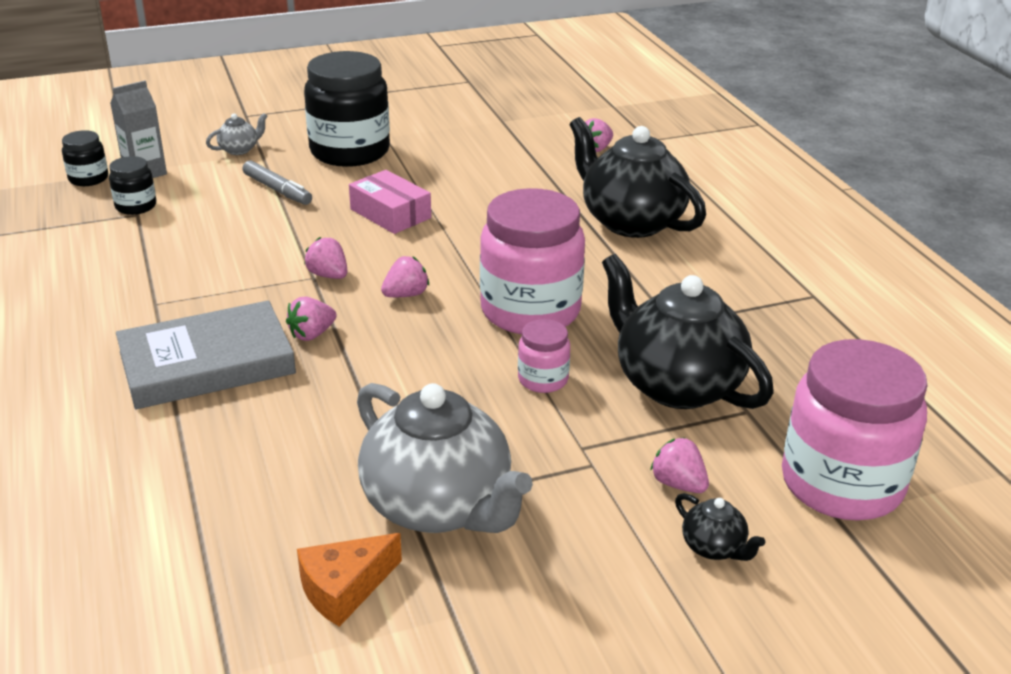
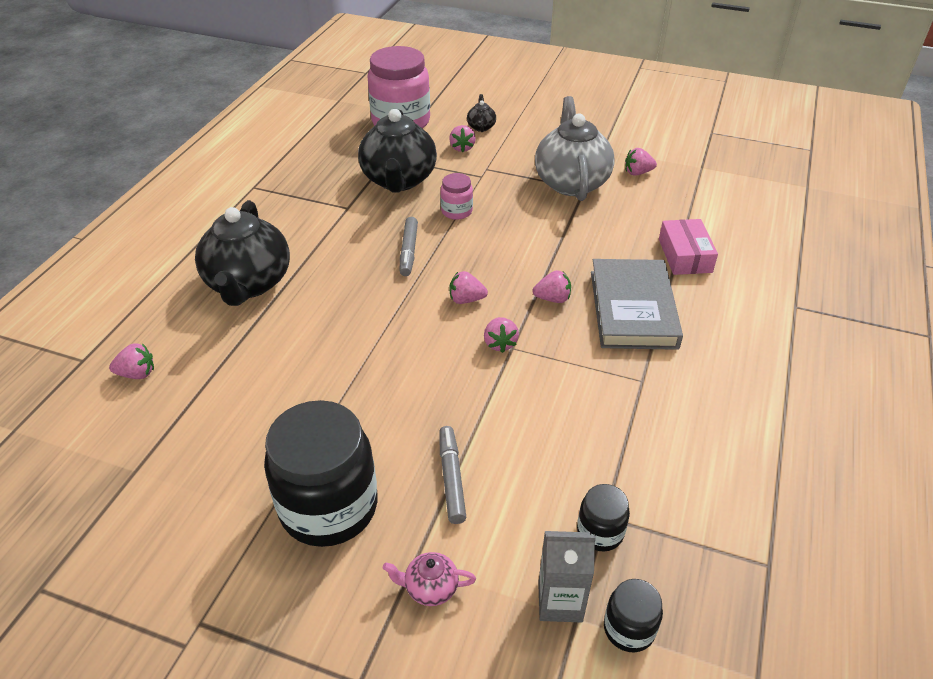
camera: 140 degrees left, 10 degrees up
grey book [116,300,296,409] -> grey book turned 75 degrees clockwise [591,259,683,350]
grey teapot [206,113,268,155] -> pink teapot [383,552,476,606]
orange cheese [297,533,402,627] -> pink strawberry [625,148,657,176]
pink box [349,170,431,234] -> pink box moved to [659,219,718,275]
pink jar [480,188,585,334] -> grey marker [400,217,418,276]

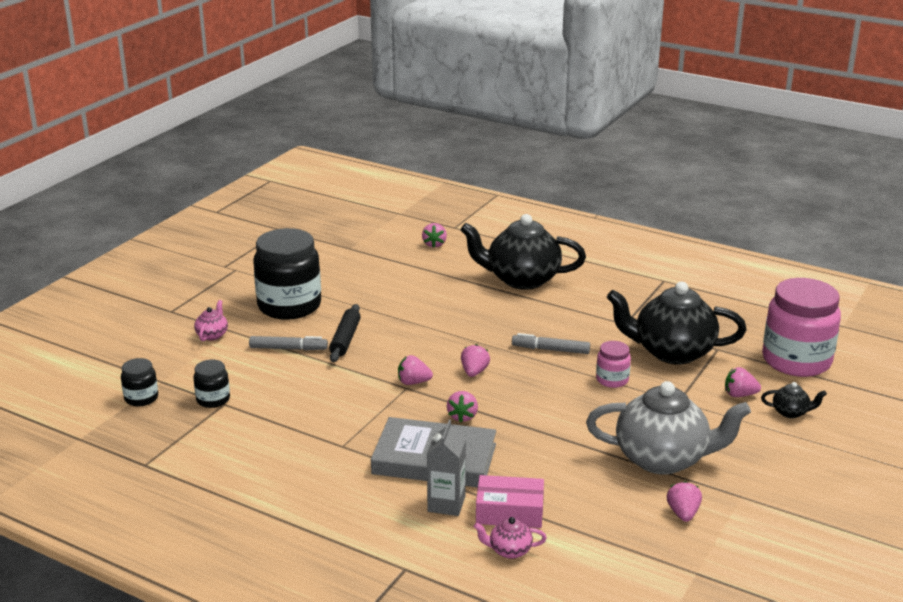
camera: 100 degrees right, 15 degrees down
grey carton [538,531,596,623] -> grey carton moved to [427,420,466,516]
none -> black rolling pin [329,304,361,362]
none -> pink teapot [474,517,547,559]

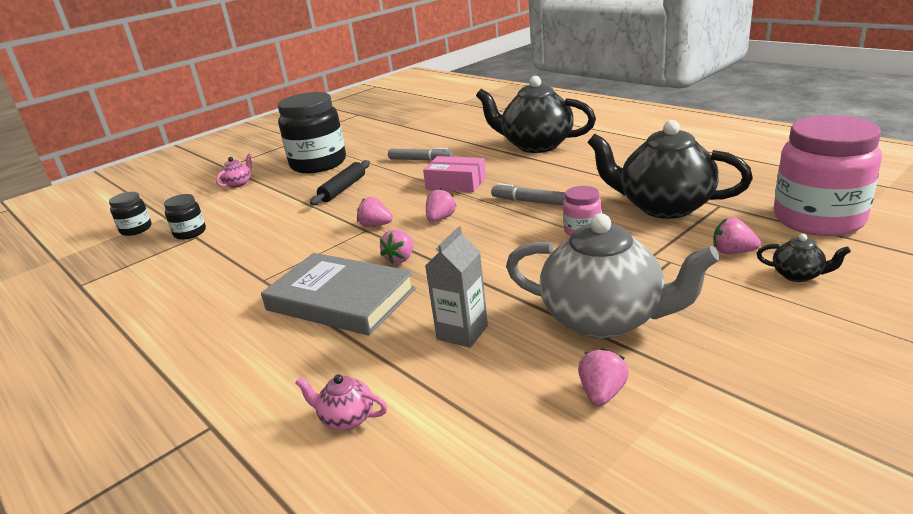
camera: 20 degrees right, 0 degrees up
grey marker [249,336,328,351] -> grey marker moved to [388,148,453,161]
pink strawberry [422,223,447,248] -> none
grey carton [427,420,466,516] -> grey carton moved to [425,226,488,348]
pink box [476,475,544,528] -> pink box moved to [423,156,486,192]

